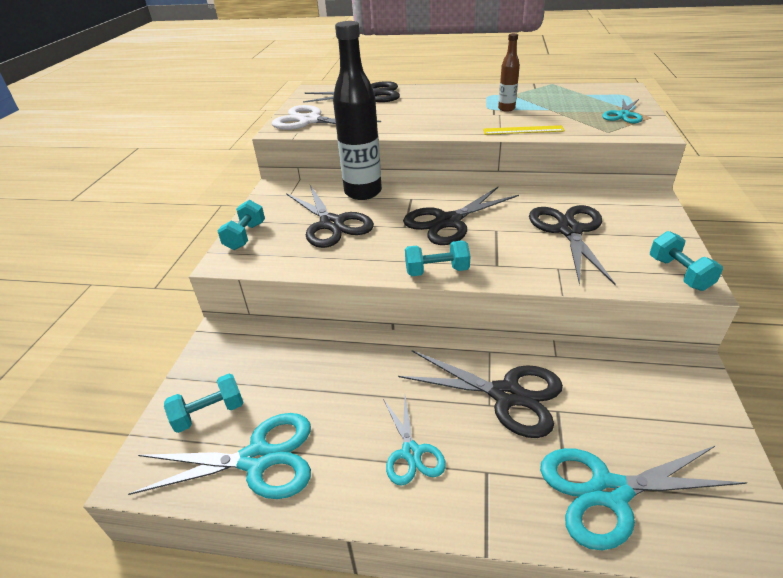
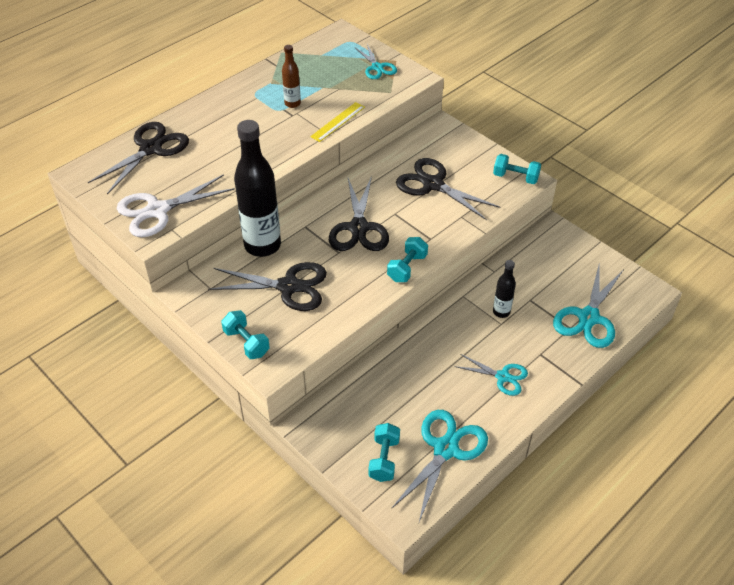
camera: 55 degrees left, 10 degrees up
black scissors [398,350,563,438] -> black bottle [493,260,516,318]

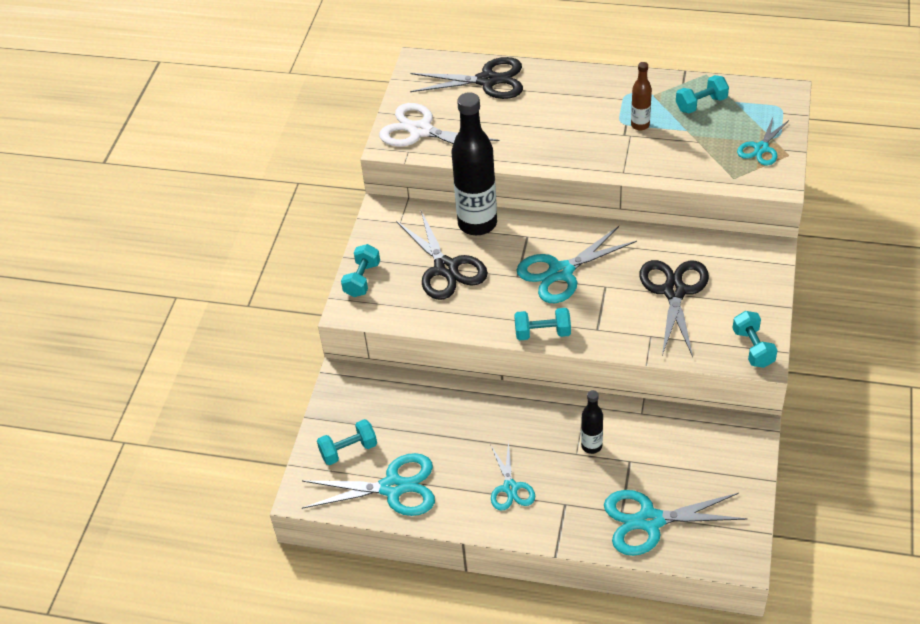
camera: 60 degrees right, 0 degrees up
yellow ruler [310,102,365,142] -> none
black scissors [329,176,389,251] -> turquoise scissors [517,226,637,303]
none -> turquoise dumbbell [676,75,729,113]

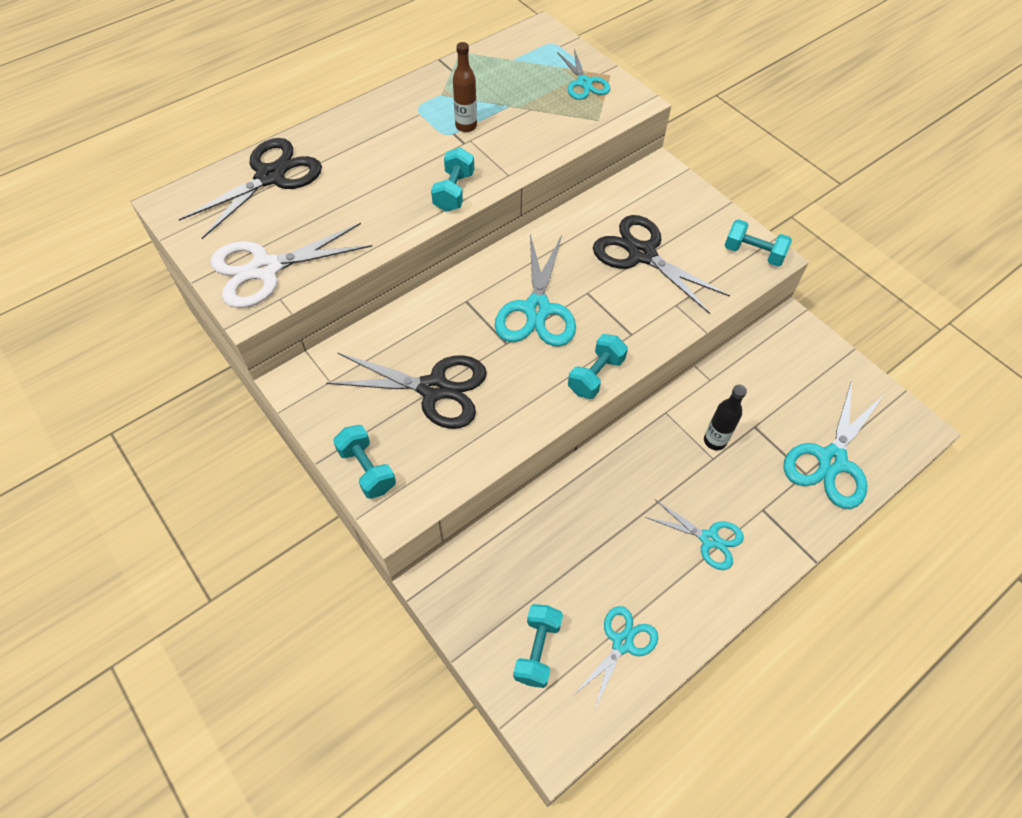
camera: 55 degrees left, 10 degrees up
turquoise scissors [302,453,435,516] -> turquoise scissors [575,606,658,709], size x0.60
black bottle [452,92,497,235] -> none
turquoise dumbbell [676,75,729,113] -> turquoise dumbbell moved to [431,147,474,212]

